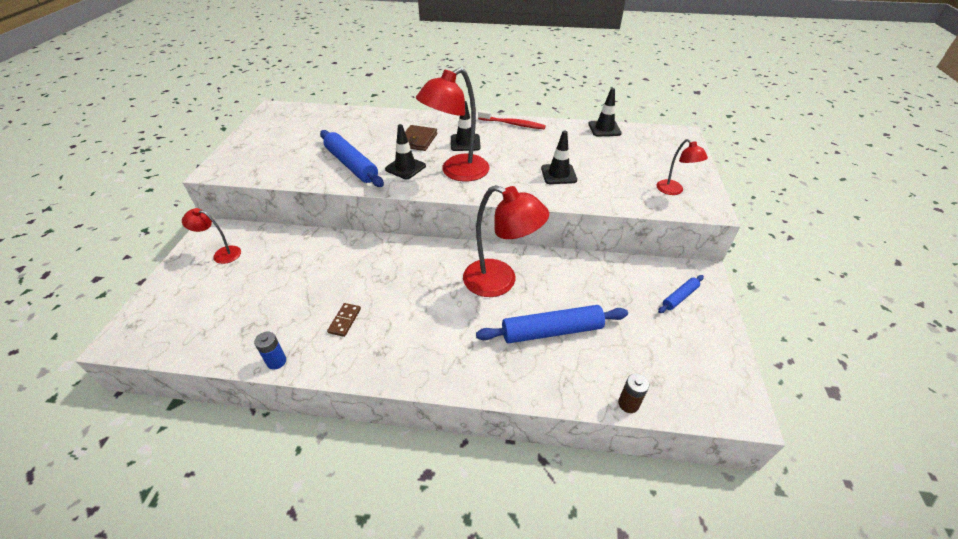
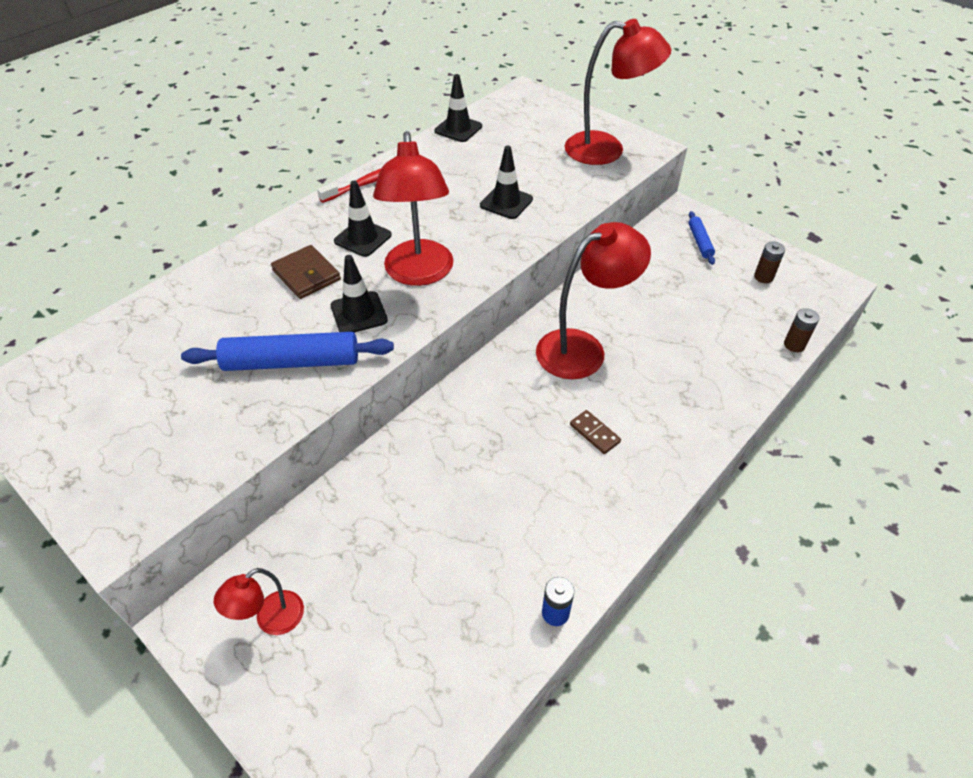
camera: 55 degrees left, 5 degrees up
brown domino [327,303,361,337] -> brown domino moved to [570,410,621,454]
blue rolling pin [476,305,628,343] -> none
red lamp [656,139,708,195] -> red lamp [565,19,671,165], size x1.92
none -> brown battery [754,241,785,283]

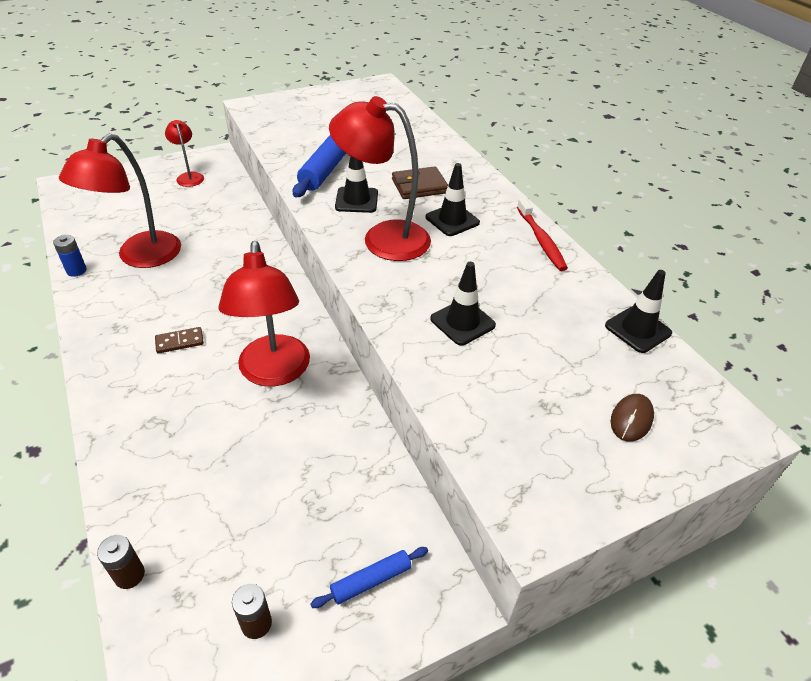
camera: 110 degrees right, 5 degrees down
red lamp [565,19,671,165] -> red lamp moved to [59,133,181,268]
blue rolling pin [688,211,715,265] -> blue rolling pin turned 45 degrees counterclockwise [310,547,428,608]
none -> brown mouse [611,394,654,442]

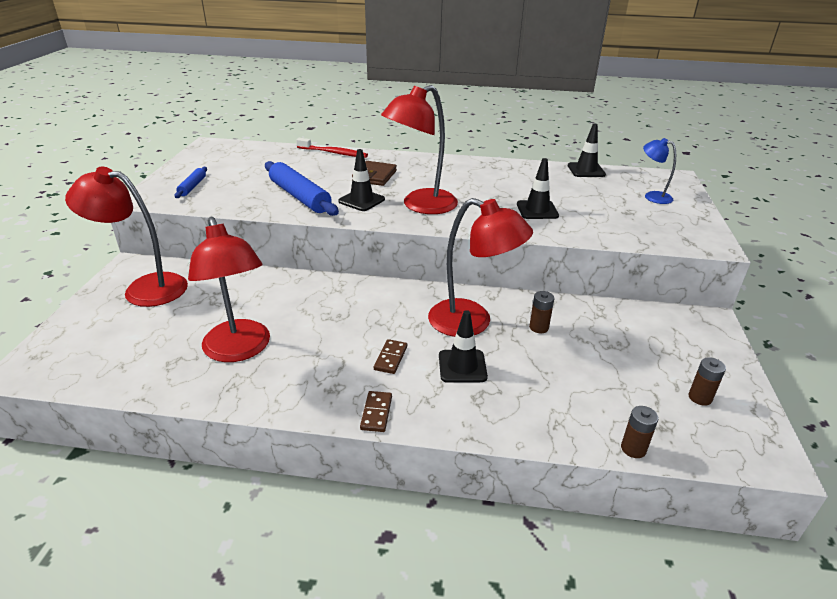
camera: 55 degrees left, 10 degrees down
blue battery [53,235,87,277] -> none
red lamp [165,120,204,187] -> red lamp [65,167,188,307], size x1.92
blue rolling pin [310,547,428,608] -> blue rolling pin moved to [175,167,207,198]
black traffic cone [426,163,480,236] -> black traffic cone moved to [439,310,488,383]
red toothbrush [517,198,568,271] -> red toothbrush moved to [296,138,368,158]
brown mouse [611,394,654,442] -> blue lamp [643,138,676,204]
none -> brown domino [360,391,392,432]
none -> brown battery [529,291,554,333]

